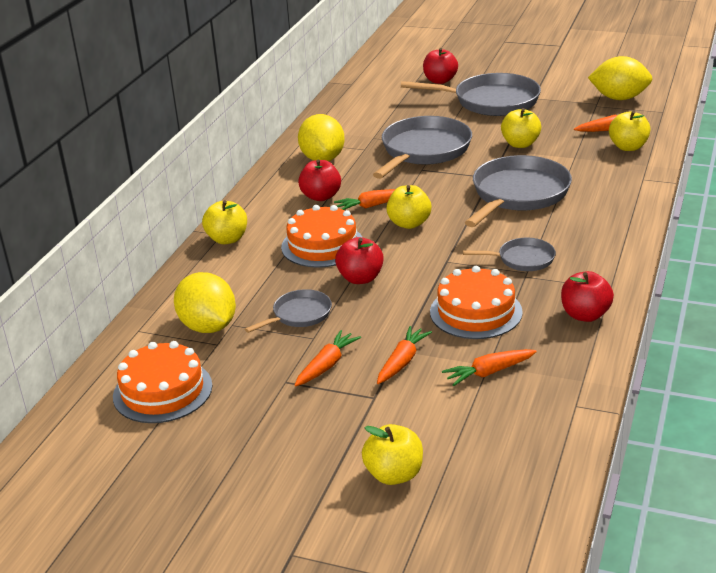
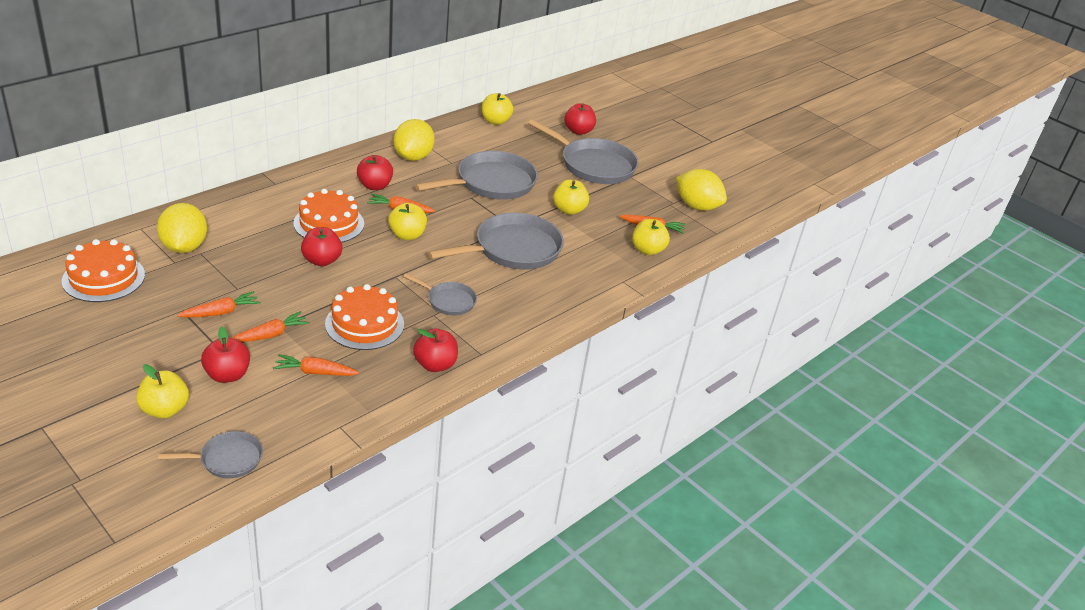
camera: 20 degrees right, 5 degrees up
yellow apple [202,200,247,244] -> yellow apple moved to [482,93,513,125]
grey pan [245,289,332,333] -> grey pan moved to [158,431,263,478]
none -> red apple [201,327,250,383]

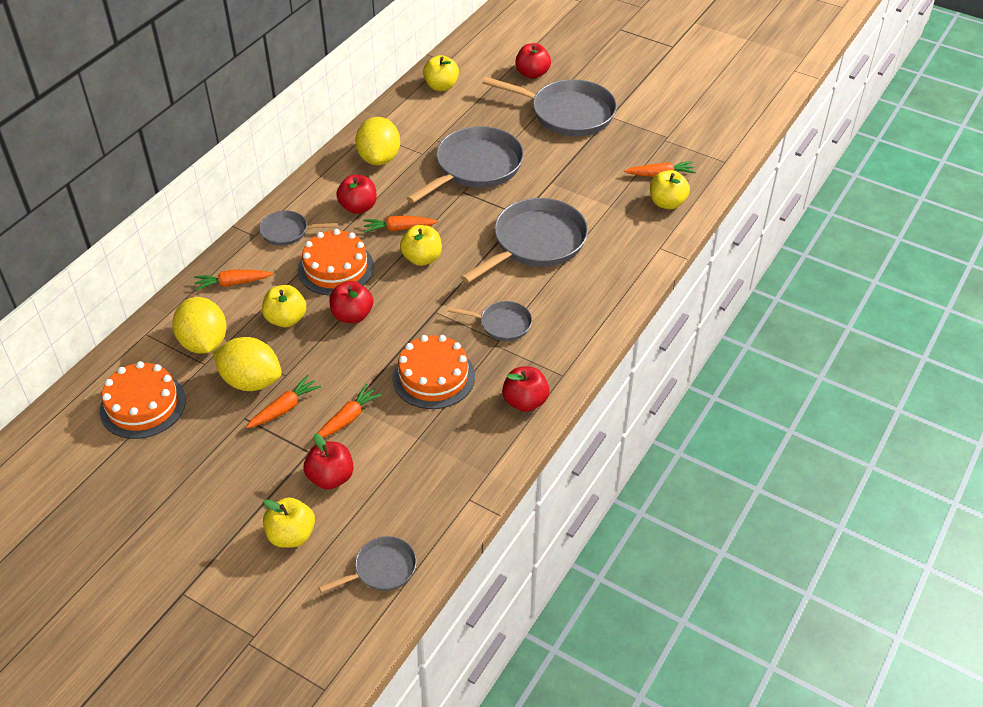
camera: 10 degrees left, 10 degrees up
orange carrot [273,354,359,376] -> orange carrot moved to [194,270,273,291]
yellow apple [553,180,589,215] -> yellow apple moved to [262,285,306,327]
yellow lemon [676,169,727,211] -> yellow lemon moved to [213,337,282,391]
none -> grey pan [259,211,338,246]

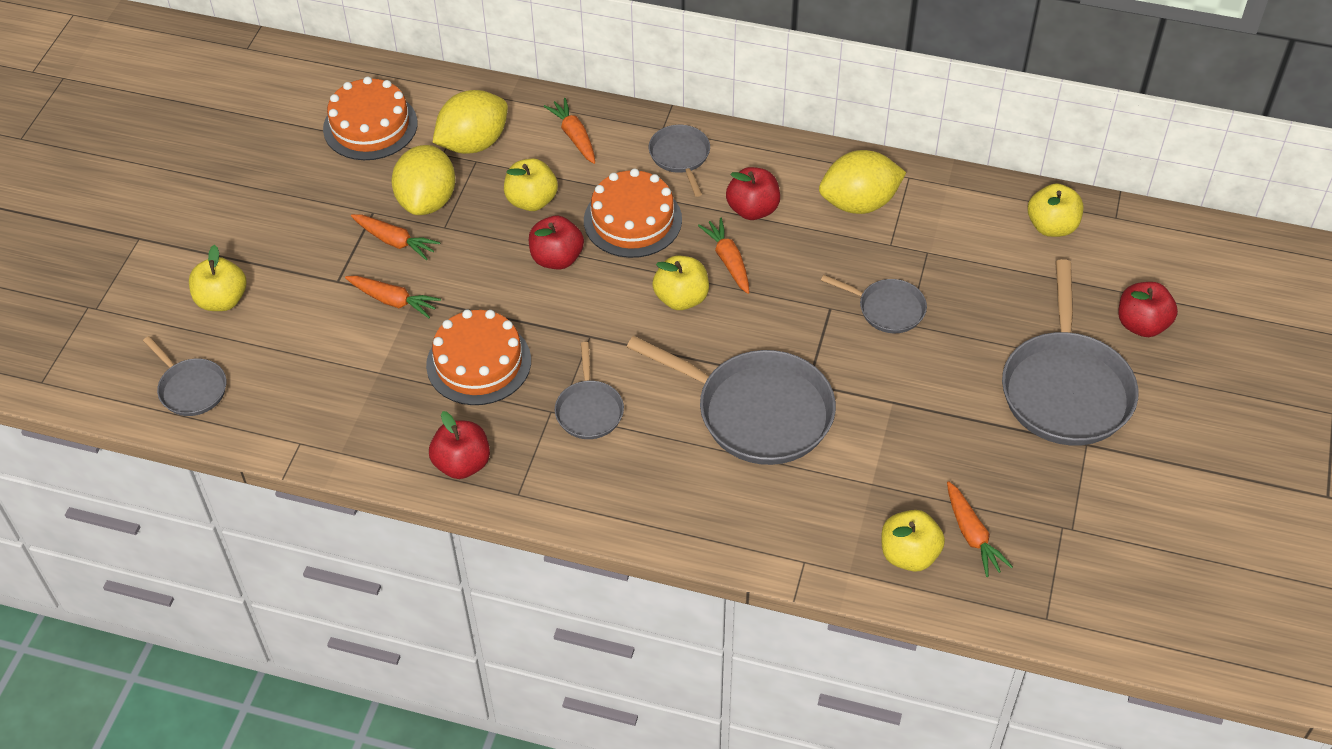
camera: 75 degrees right, 5 degrees up
red apple [304,433,353,489] -> none
grey pan [406,126,524,203] -> grey pan [821,275,927,333], size x0.51

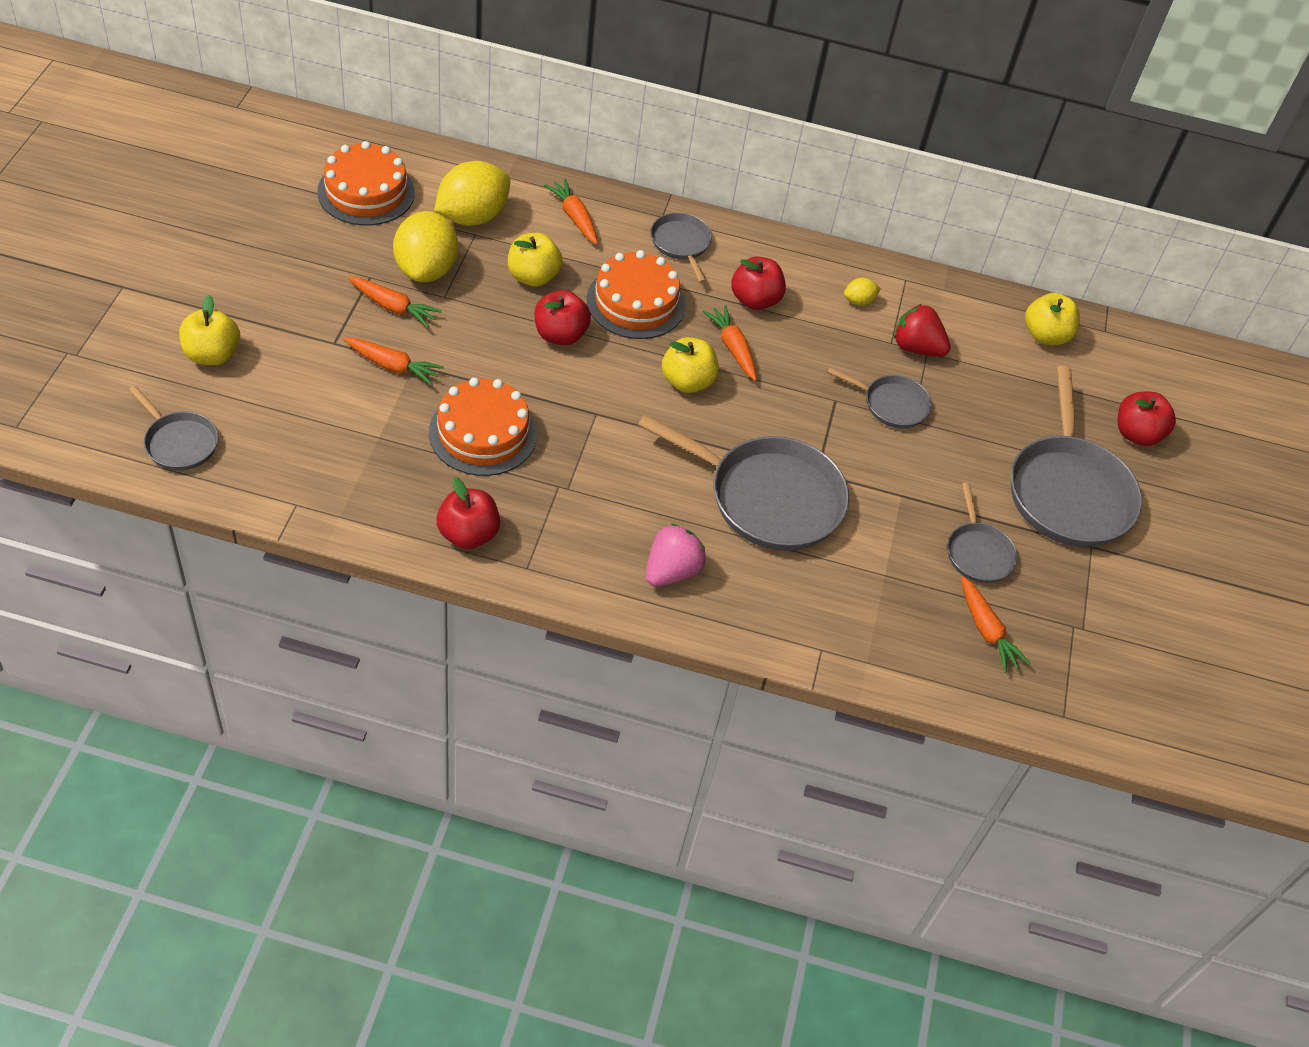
camera: 10 degrees left, 0 degrees up
grey pan [555,342,624,439] -> grey pan moved to [948,483,1018,583]
yellow lemon [819,150,906,214] -> yellow lemon [844,278,881,305], size x0.44
yellow apple [882,510,945,572] -> none
none -> pink strawberry [646,523,706,587]
none -> red strawberry [894,304,951,357]

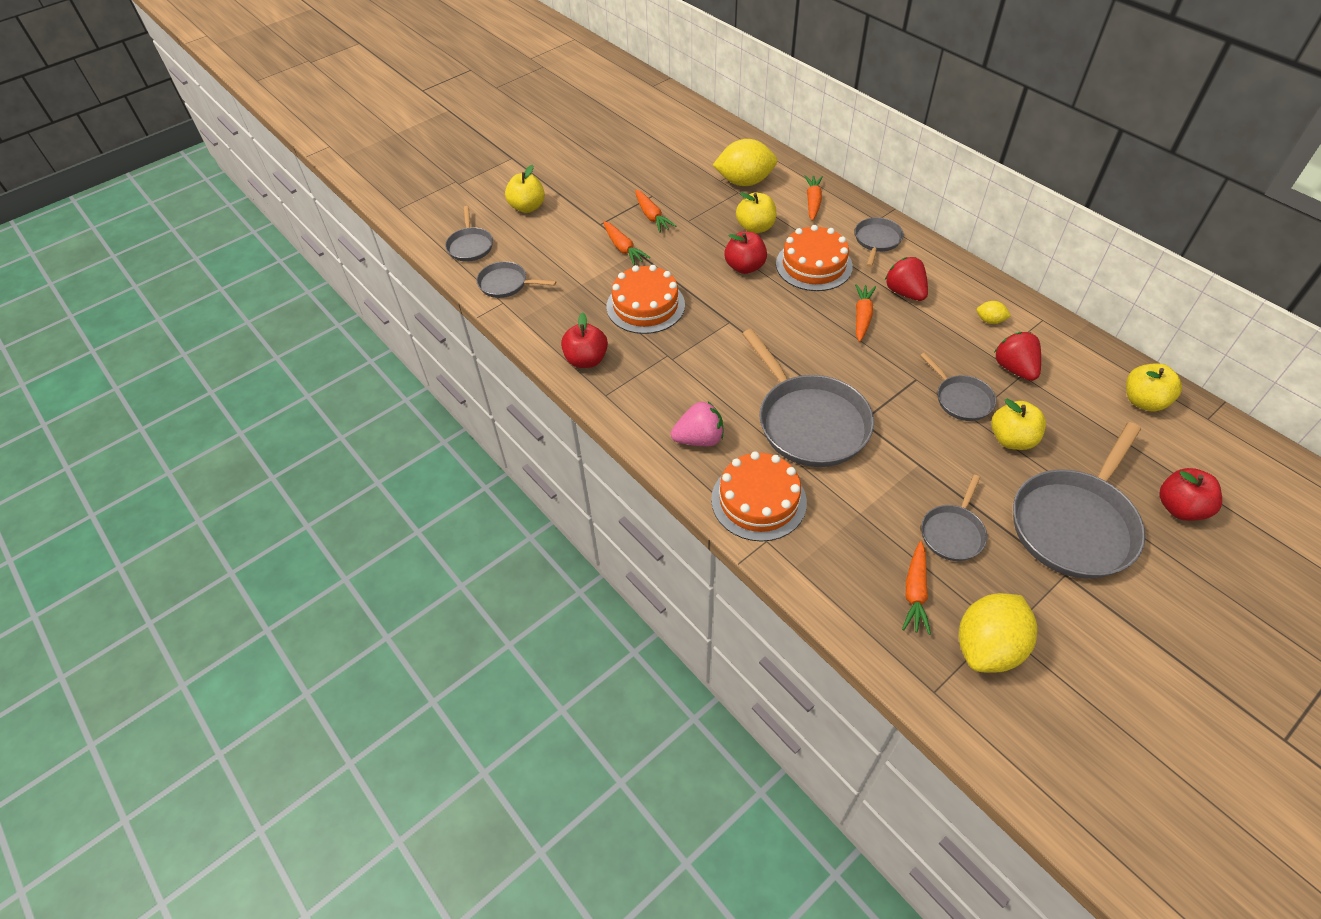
camera: 45 degrees right, 0 degrees up
orange cake [317,141,415,226] -> orange cake moved to [711,451,807,542]
yellow lemon [393,211,458,282] -> yellow lemon moved to [959,593,1037,673]
yellow apple [662,337,719,393] -> yellow apple moved to [991,399,1046,450]
red apple [731,256,786,310] -> red strawberry [885,257,928,301]
none -> grey pan [476,261,556,298]

